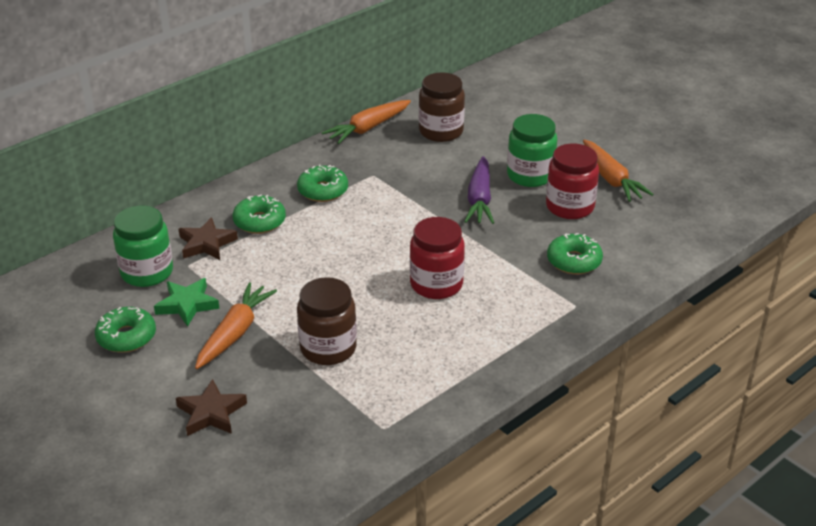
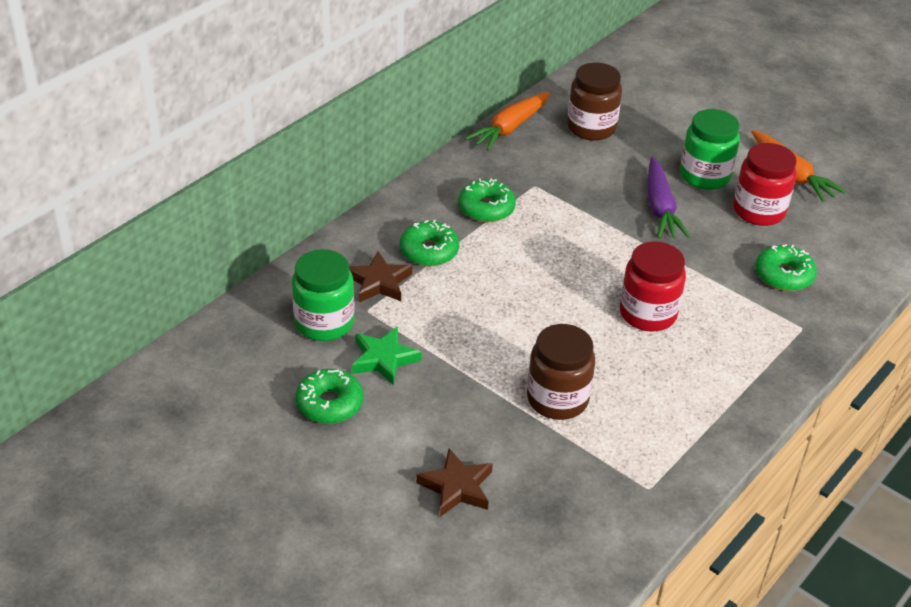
camera: 10 degrees left, 5 degrees up
orange carrot [195,282,277,369] -> none

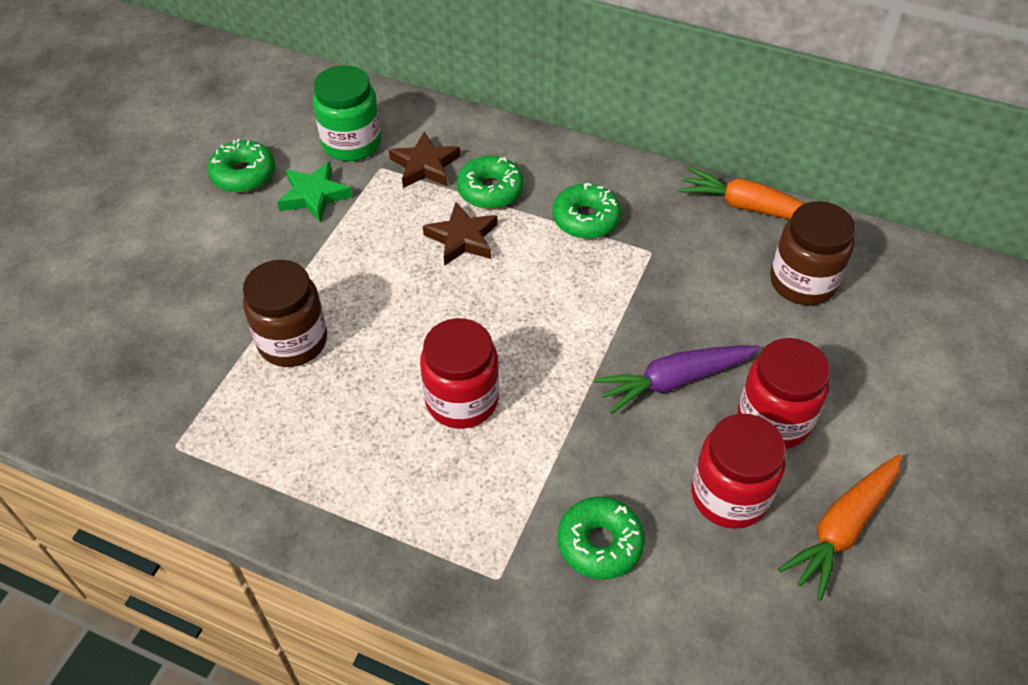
camera: 75 degrees right, 10 degrees up
brown star [416,448,493,517] -> brown star moved to [423,202,498,266]
green jar [680,109,740,190] -> red jar [737,338,830,449]

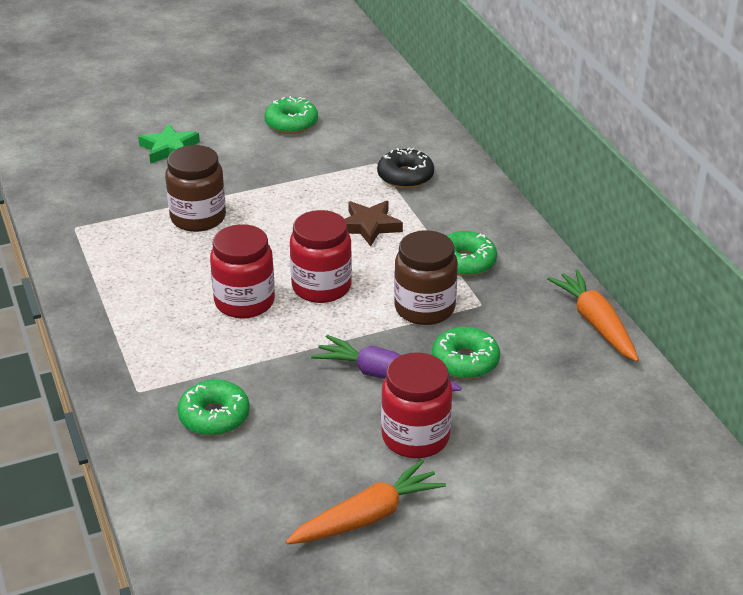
camera: 45 degrees right, 15 degrees down
green star [277,162,352,222] -> green star moved to [138,123,200,164]
green jar [313,65,381,161] -> none
brown star [389,132,460,188] -> black donut [377,147,434,188]
green donut [457,156,524,209] -> green donut moved to [432,327,500,379]
red jar [691,414,786,529] -> red jar moved to [290,210,352,303]
brown jar [770,201,856,306] -> brown jar moved to [394,230,458,325]
orange carrot [778,454,902,601] -> orange carrot turned 150 degrees clockwise [286,460,446,545]

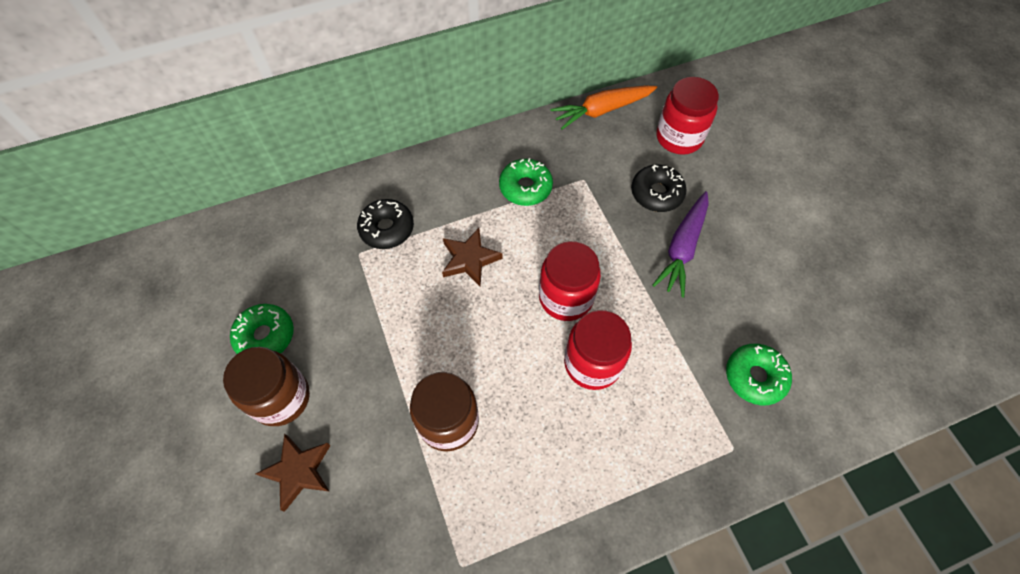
camera: 90 degrees left, 25 degrees up
green star [138,123,200,164] -> brown star [256,434,331,512]
orange carrot [286,460,446,545] -> none
red jar [381,352,452,458] -> red jar moved to [656,77,719,155]
brown jar [394,230,458,325] -> brown jar moved to [223,347,310,426]
green donut [432,327,500,379] -> black donut [631,165,687,212]

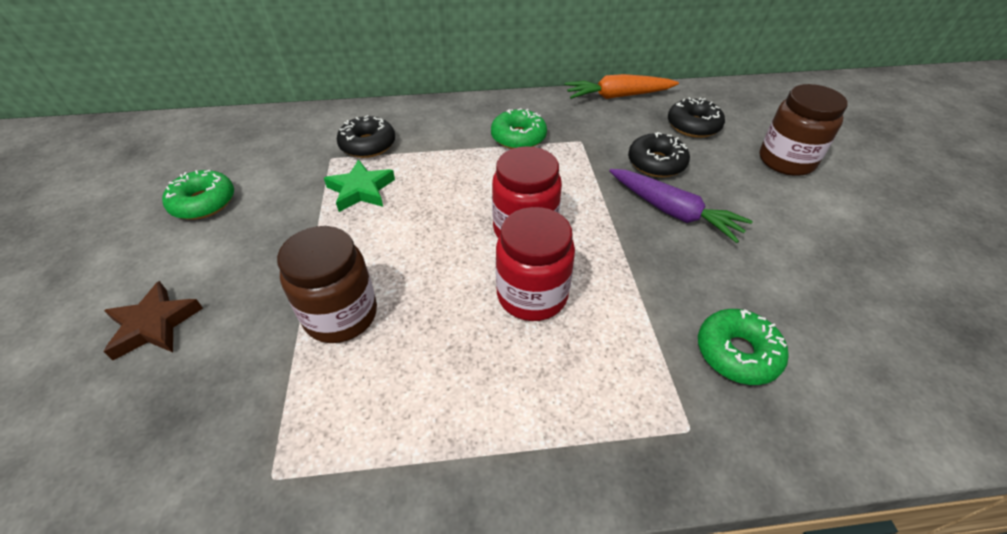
camera: 15 degrees right, 15 degrees down
brown jar [223,347,310,426] -> brown jar moved to [760,84,848,176]
brown star [442,228,503,286] -> none
purple carrot [653,191,709,298] -> purple carrot turned 90 degrees counterclockwise [609,169,753,243]
red jar [656,77,719,155] -> black donut [668,97,725,138]
none -> green star [324,160,395,212]

